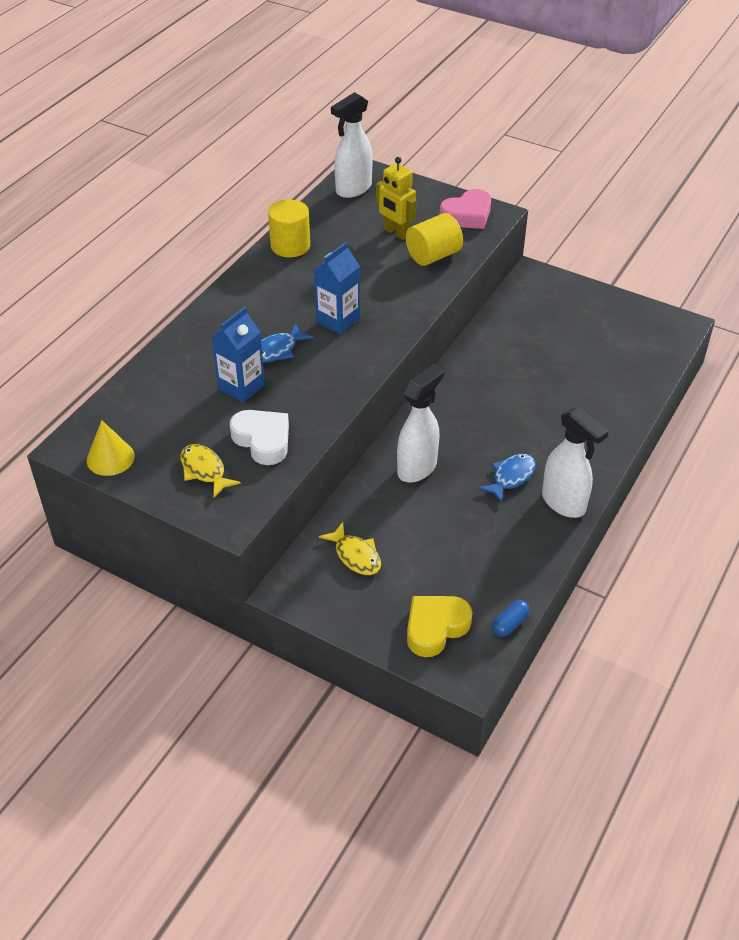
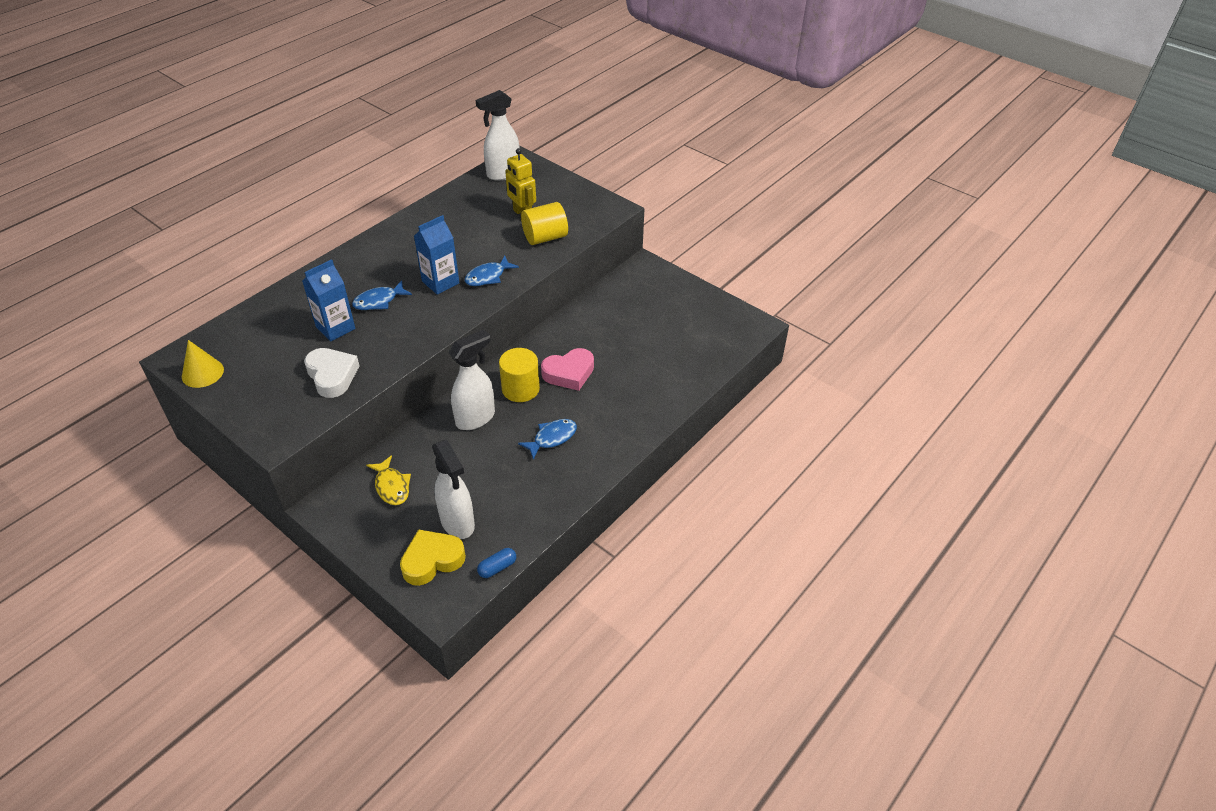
camera: 10 degrees right, 0 degrees up
yellow fish [181,444,241,498] -> none
yellow cylinder [268,200,310,257] -> yellow cylinder moved to [499,348,540,402]
pink heart [440,189,491,229] -> pink heart moved to [541,348,594,391]
white spray bottle [542,407,609,518] -> white spray bottle moved to [432,440,475,539]
none -> blue fish [465,256,519,286]

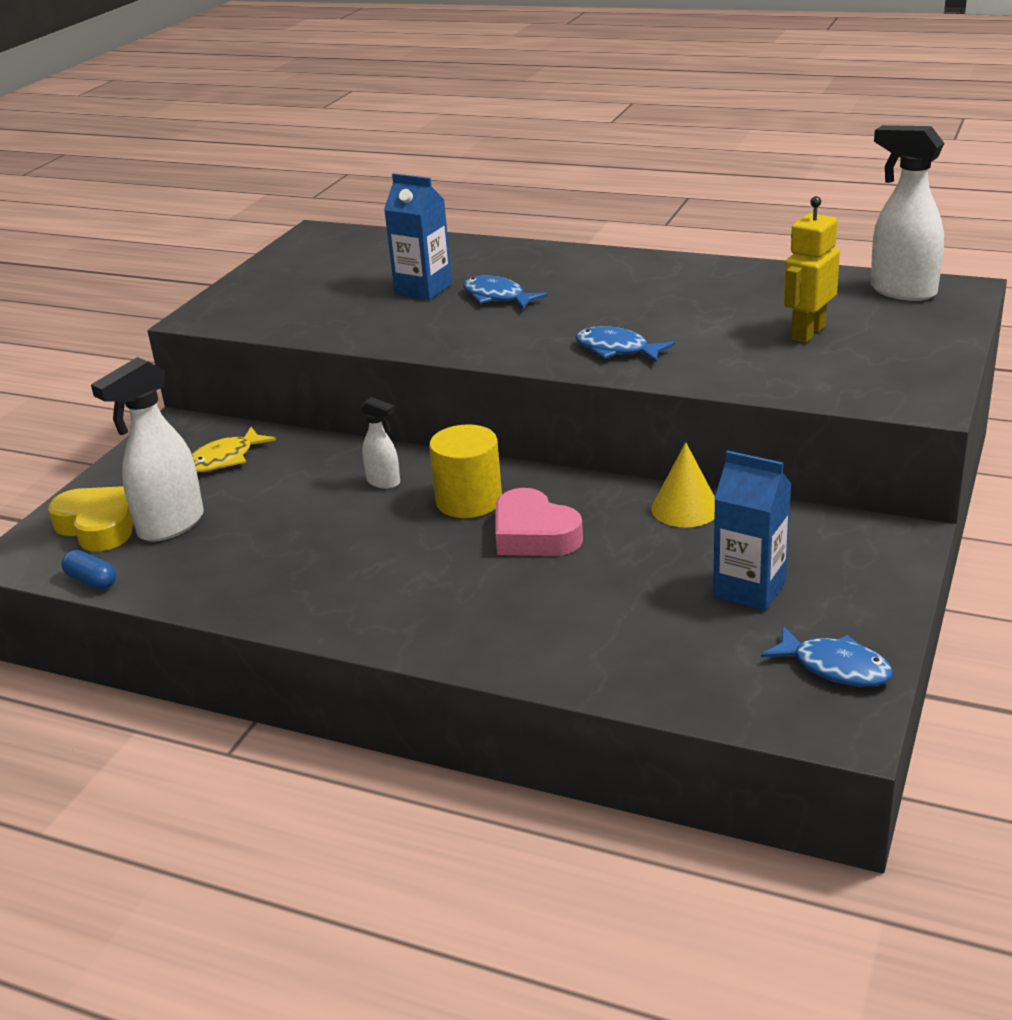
camera: 75 degrees right, 15 degrees down
yellow cone [182,340,224,388] -> yellow cone moved to [651,442,715,528]
white heart [304,348,360,398] -> none
blue carton [414,215,460,295] -> blue carton moved to [713,451,791,611]
white spray bottle [448,330,495,430] -> white spray bottle [360,397,400,489], size x0.53
blue fish [518,419,577,460] -> blue fish moved to [761,626,893,687]
yellow cylinder [521,202,568,245] -> none

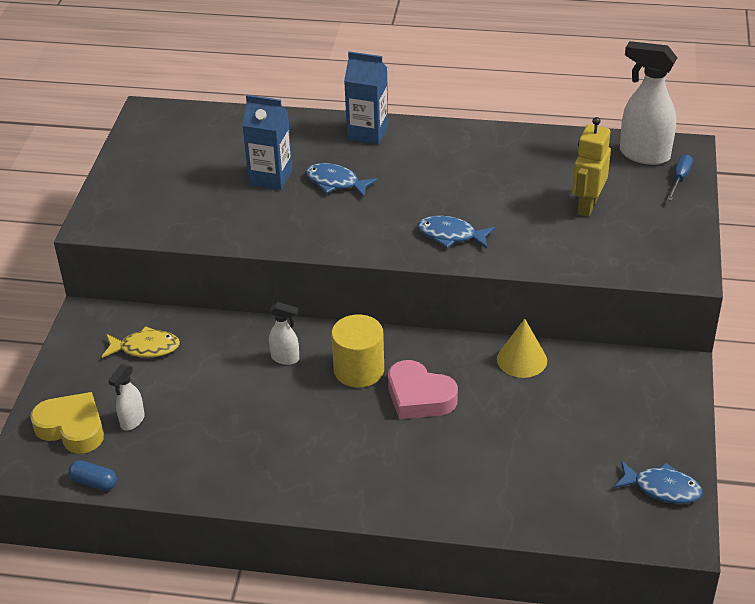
camera: 15 degrees left, 10 degrees up
white spray bottle [91,357,204,542] -> white spray bottle [108,364,145,430], size x0.53
yellow fish [192,427,276,472] -> yellow fish turned 120 degrees counterclockwise [102,326,180,358]
blue carton [713,451,791,611] -> blue carton moved to [344,51,388,144]
none -> blue screwdriver [667,154,693,201]

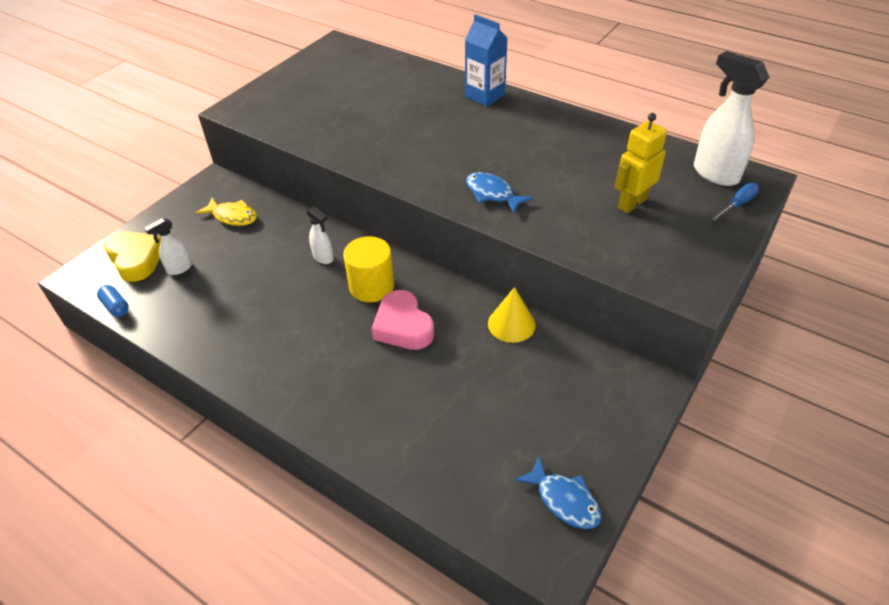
camera: 25 degrees right, 5 degrees up
blue carton [242,95,293,190] -> none
blue fish [305,163,378,197] -> none

